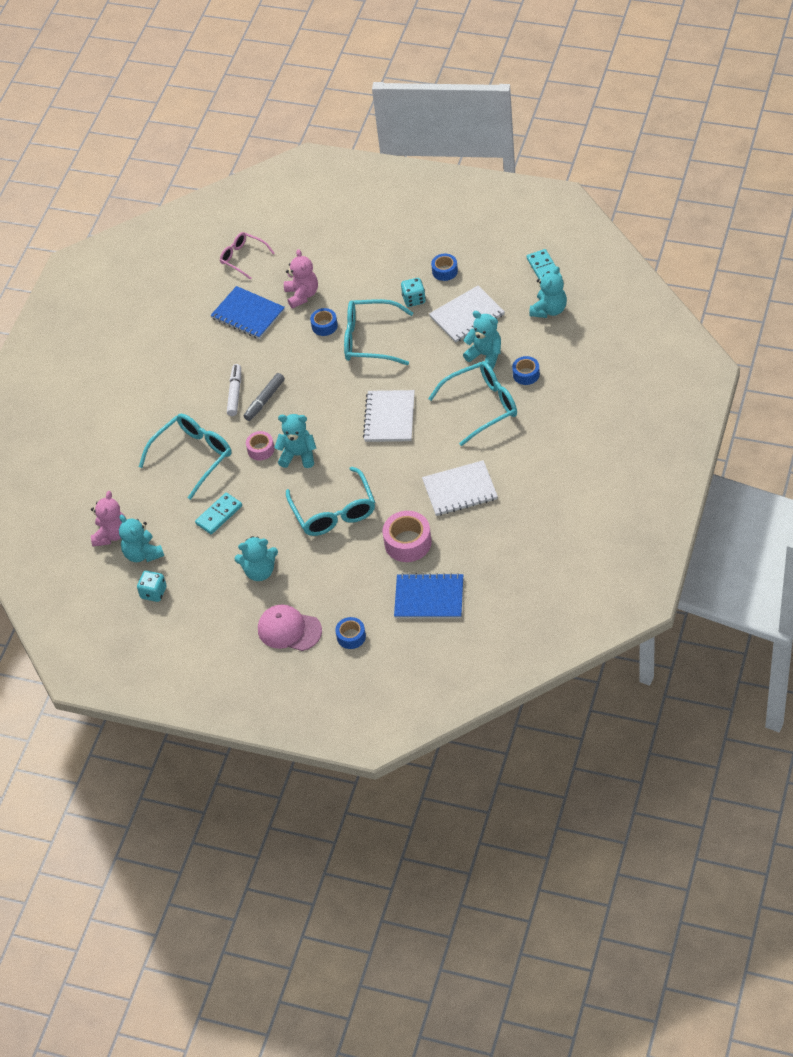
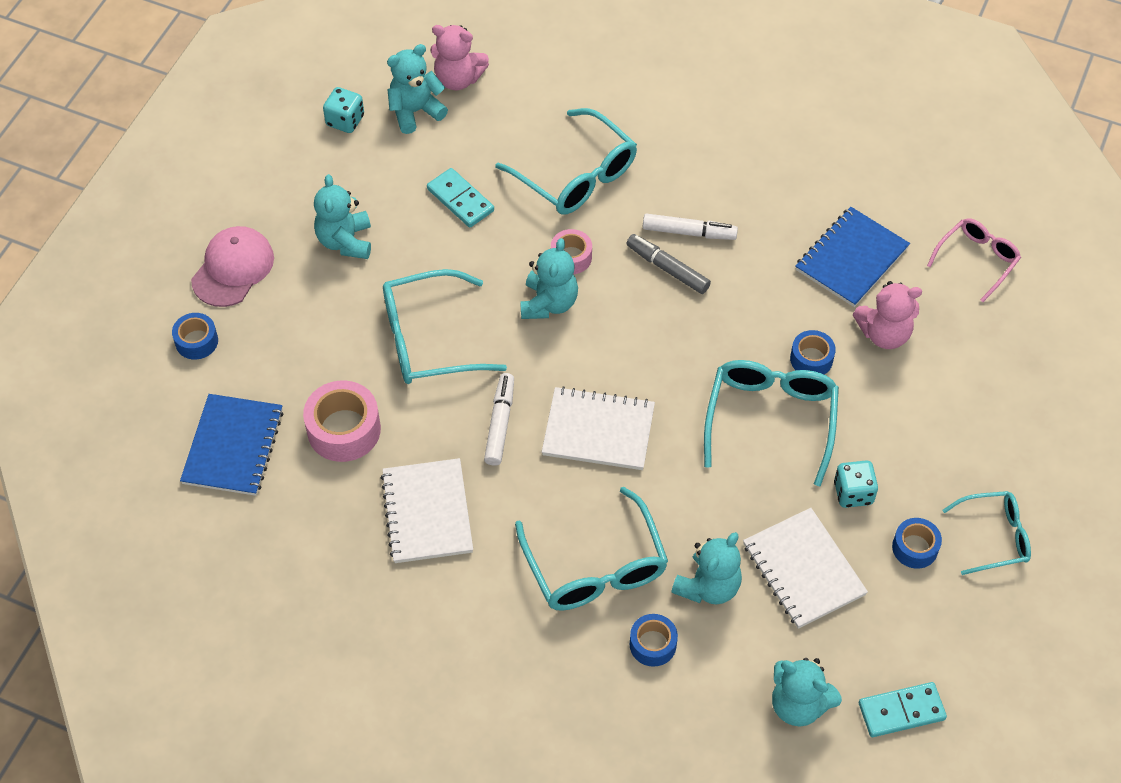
camera: 90 degrees right, 5 degrees up
none -> white marker [484,373,514,466]
none -> turquoise glasses [943,491,1031,575]

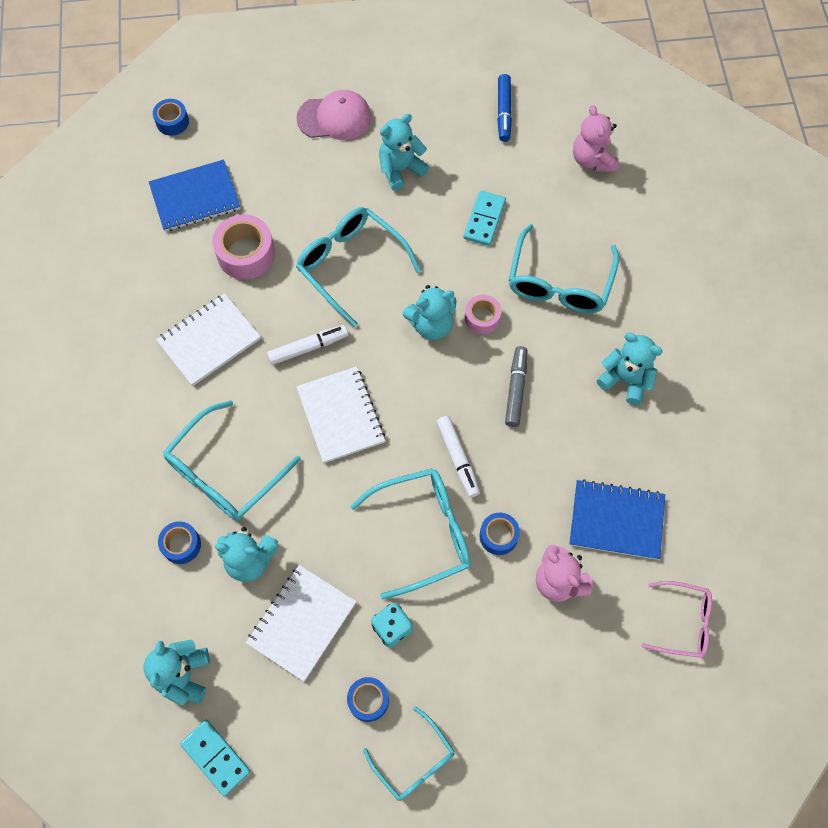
camera: 60 degrees right, 10 degrees up
blue tape [172,313,218,360] -> blue tape moved to [153,99,189,136]
turquoise dice [323,87,364,133] -> blue marker [497,74,512,142]
turquoise teddy bear [387,44,448,134] -> turquoise teddy bear moved to [597,333,663,405]
white marker [643,213,738,240] -> white marker moved to [436,416,480,498]

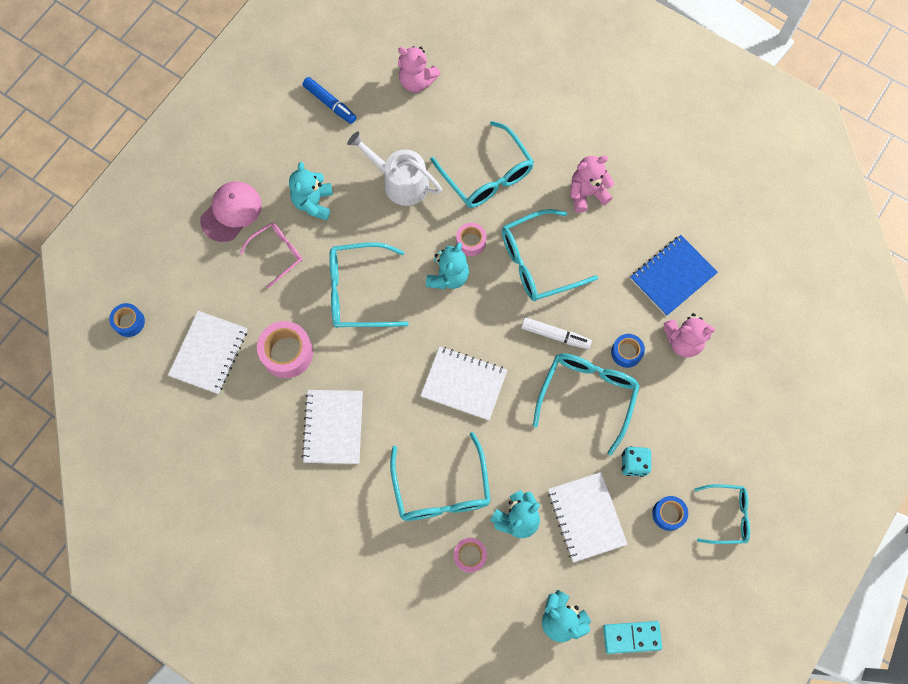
camera: 50 degrees left, 5 degrees up
blue notebook [149,159,240,232] -> white notebook [168,311,247,394]
blue tape [158,521,201,564] -> pink tape [454,538,487,573]
white marker [267,325,348,365] -> none
turquoise domino [464,191,506,246] -> white watering can [347,131,442,206]
grey marker [505,346,527,427] -> turquoise glasses [502,209,598,301]
turquoise teddy bear [597,333,663,405] -> pink teddy bear [570,156,614,213]
pink glasses [642,581,712,658] -> pink glasses moved to [239,223,302,288]

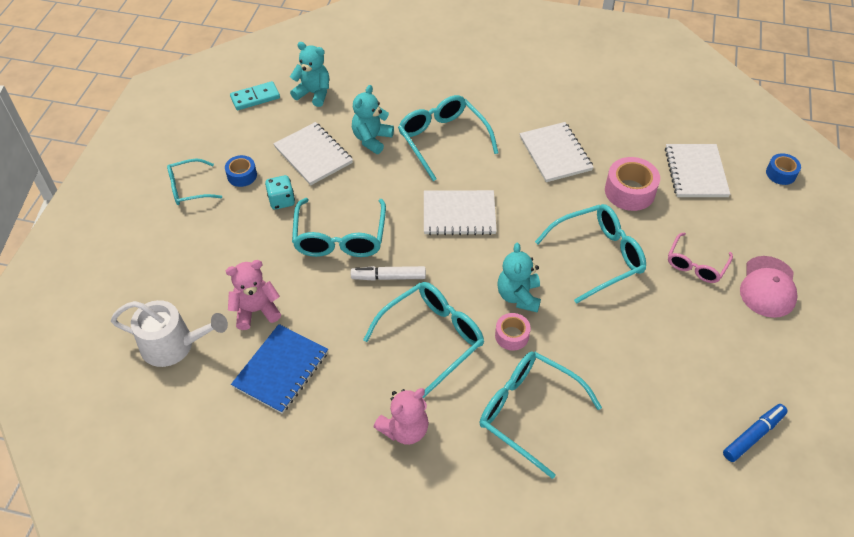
camera: 160 degrees right, 20 degrees down
turquoise teddy bear [289,162,333,220] -> none
blue marker [303,77,357,124] -> blue marker turned 120 degrees clockwise [723,404,788,462]
white watering can [347,131,442,206] -> white watering can moved to [111,300,228,367]
pink teddy bear [398,46,441,92] -> none
pink tape [454,538,487,573] -> none
blue tape [611,334,645,368] -> none

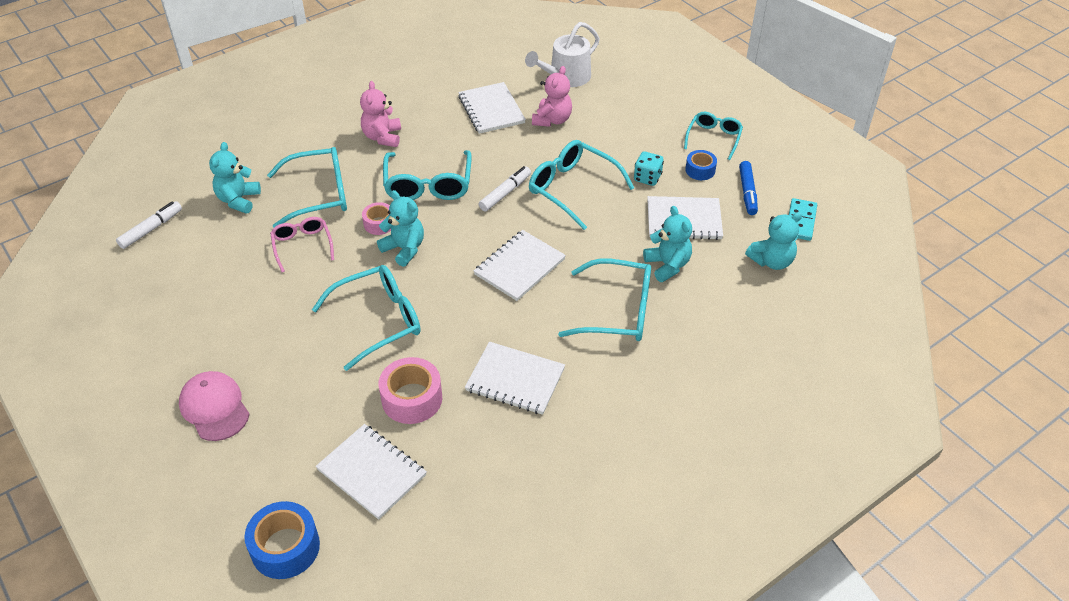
camera: 130 degrees right, 5 degrees down
blue notebook [231,324,328,414] -> white notebook [458,82,526,134]
turquoise glasses [535,204,646,304] -> turquoise glasses turned 135 degrees counterclockwise [312,265,421,371]
pink glasses [668,233,733,283] -> pink glasses moved to [270,217,334,272]
blue marker [723,404,788,462] -> blue marker moved to [739,161,758,215]
blue tape [766,153,801,185] -> blue tape [244,501,320,579], size x1.67
none -> white marker [116,201,182,249]
none -> turquoise teddy bear [209,142,261,213]

